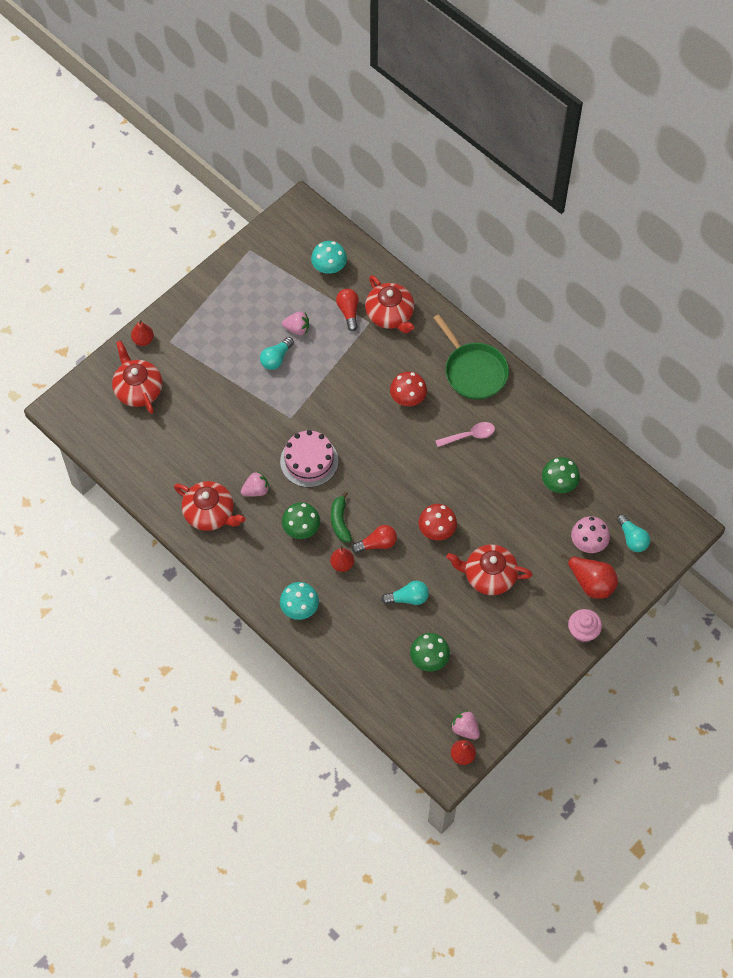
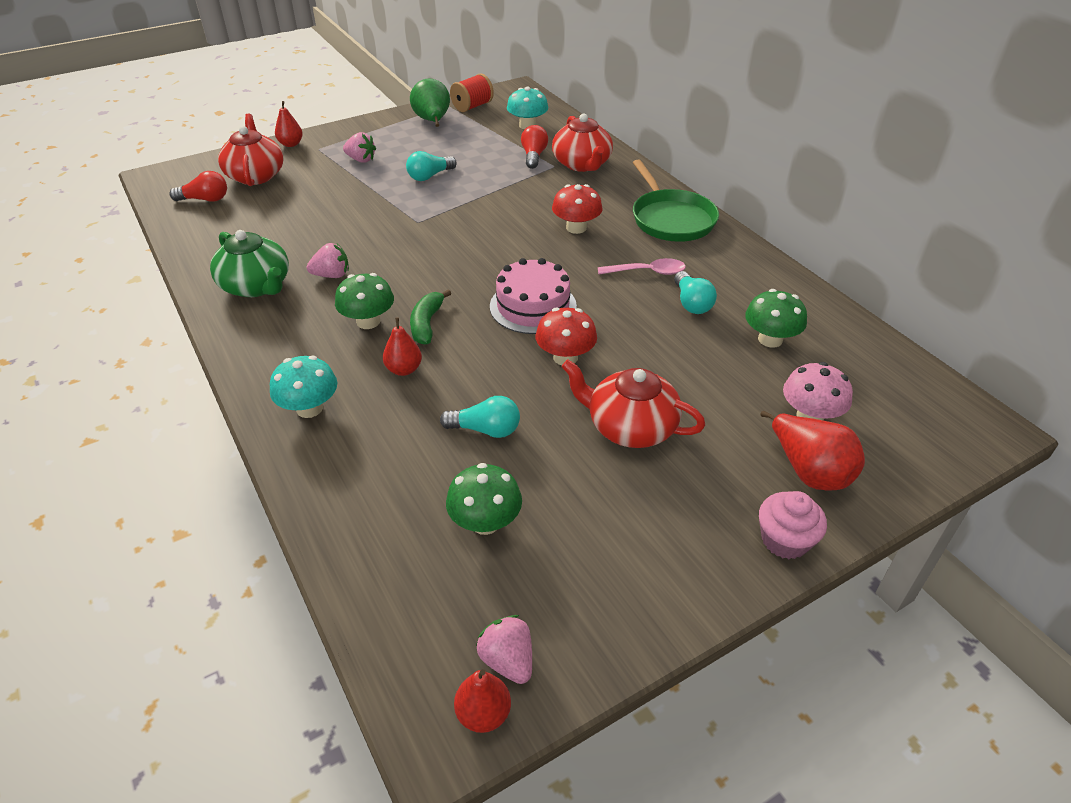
camera: 15 degrees right, 20 degrees down
red teapot [174,481,246,531] -> green teapot [210,230,289,297]
pink cake [280,430,338,488] -> pink cake moved to [490,258,577,334]
pink strawberry [282,311,309,335] -> pink strawberry moved to [343,132,376,163]
red light bulb [352,525,397,553] -> red light bulb moved to [169,171,227,202]
turquoise light bulb [617,514,650,552] -> turquoise light bulb moved to [674,271,717,314]
none -> green pear [410,78,450,127]
none -> red spool [450,74,494,112]

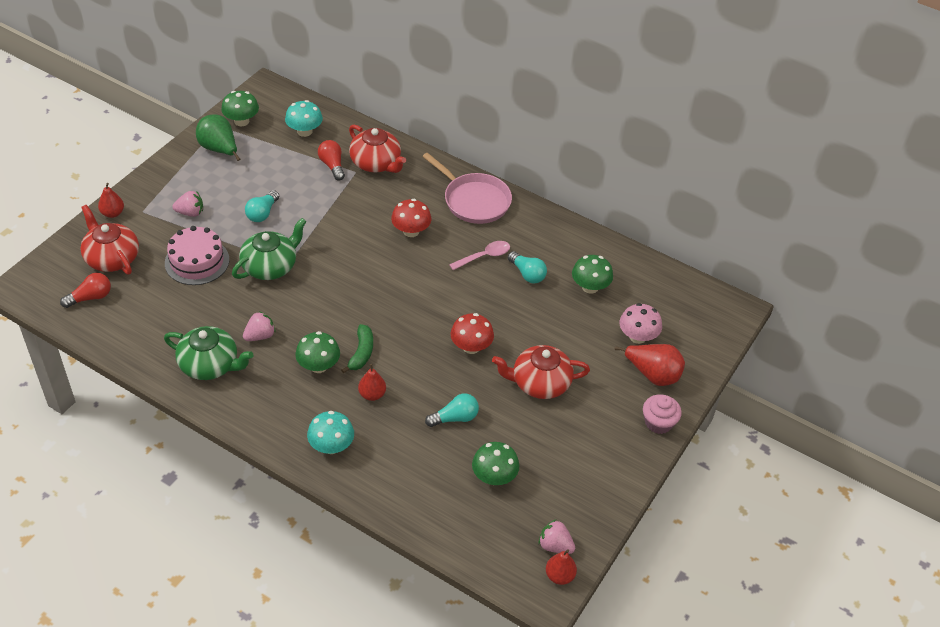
camera: 30 degrees left, 5 degrees up
green banana [410,289,451,345] -> green banana turned 150 degrees counterclockwise [341,324,373,374]
red spool [450,74,494,112] -> green mushroom [221,91,259,126]
pink cake [490,258,577,334] -> pink cake moved to [165,226,229,285]
green pan [633,159,719,242] -> pink pan [422,153,512,224]
none -> green teapot [232,218,307,280]

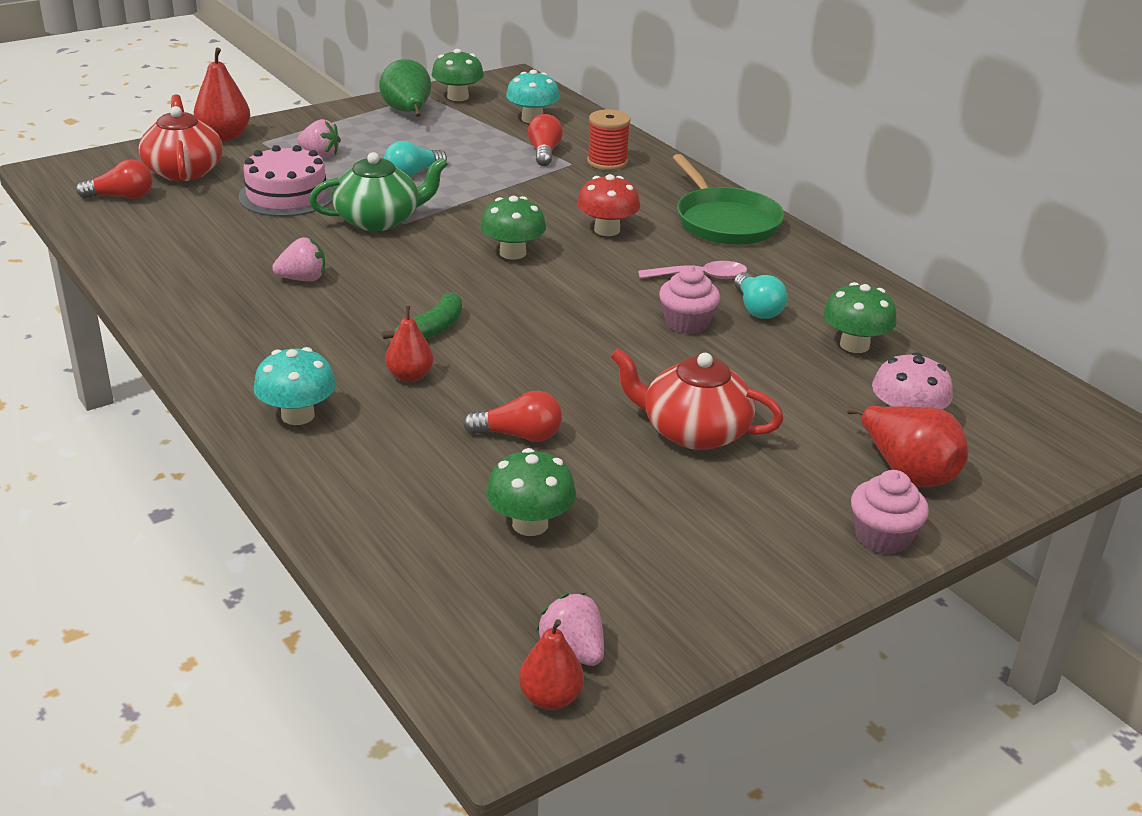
camera: 25 degrees right, 15 degrees down
red pear [98,183,124,218] -> red pear [194,48,250,141], size x1.56
green teapot [164,326,253,380] -> none
green mushroom [295,331,340,373] -> green mushroom moved to [480,196,546,260]
red teapot [349,125,406,173] -> red spool [587,109,631,170]
pink pan [422,153,512,224] -> green pan [673,154,785,245]
turquoise light bulb [425,393,479,427] -> red light bulb [463,391,562,442]
red mushroom [451,313,494,354] -> none
none -> pink cupcake [659,266,720,334]

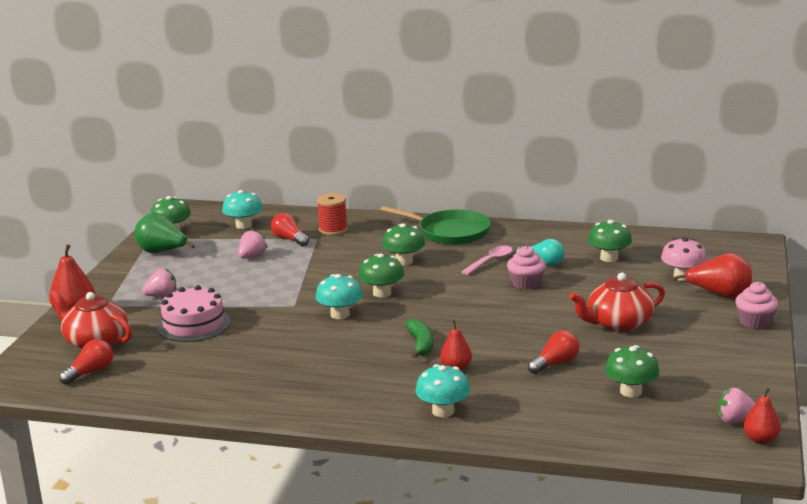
camera: 40 degrees left, 10 degrees down
pink strawberry [272,238,325,281] -> pink strawberry moved to [238,230,268,259]
green teapot [309,152,448,231] -> none
turquoise light bulb [384,141,447,177] -> none
red mushroom [577,174,640,236] -> green mushroom [382,223,425,265]
none -> turquoise mushroom [316,274,363,319]

